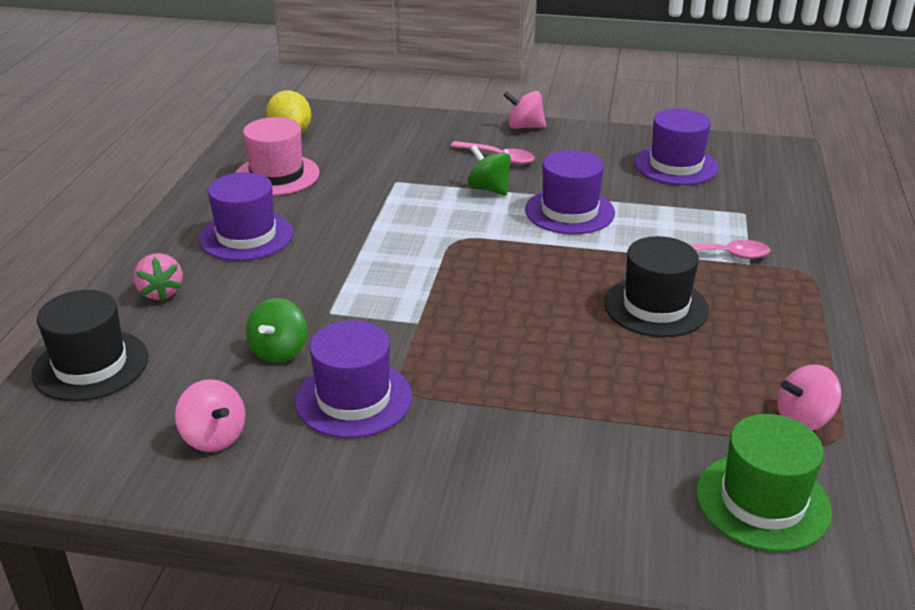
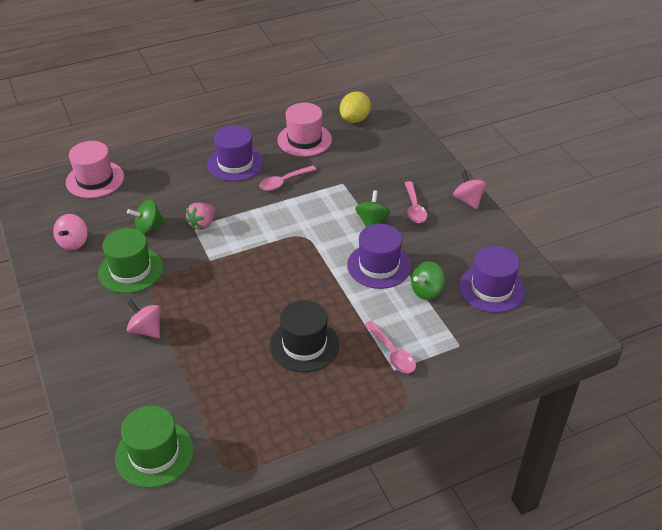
camera: 55 degrees right, 10 degrees up
black hat [31,290,149,401] -> pink hat [66,141,124,198]
pink strawberry [133,253,183,301] -> pink strawberry moved to [185,203,215,230]
purple hat [295,320,412,438] -> green hat [98,228,163,293]
pink spinning top [777,364,841,431] -> pink spinning top moved to [127,300,161,338]
none -> pink spoon [259,165,317,191]
none -> green spinning top [411,261,445,300]

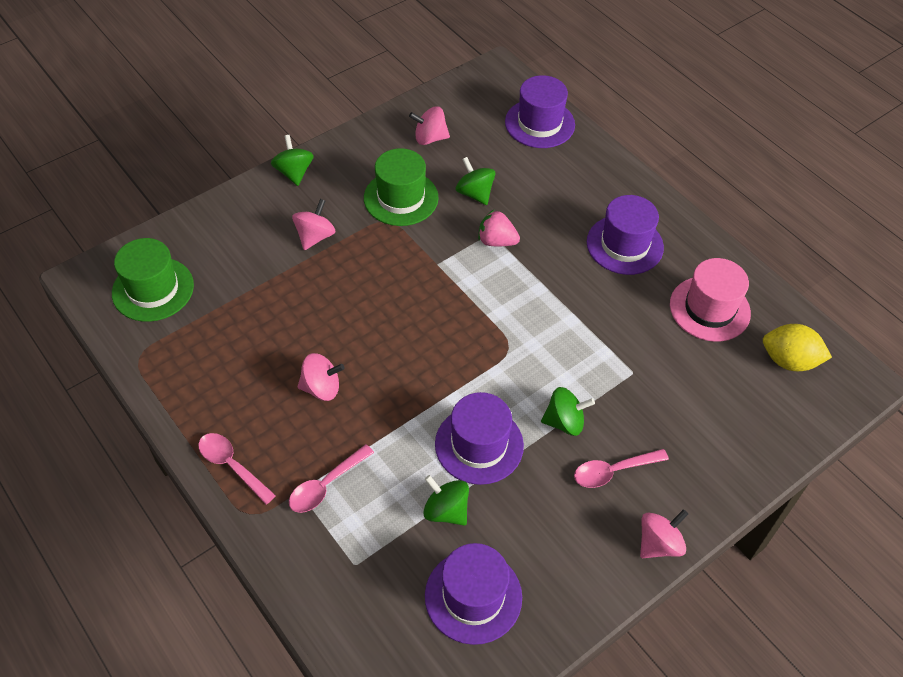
camera: 75 degrees right, 10 degrees up
pink hat [66,141,124,198] -> purple hat [505,75,575,148]
pink spoon [259,165,317,191] -> pink spoon moved to [198,433,276,505]
black hat [270,300,339,372] -> pink spinning top [298,353,345,401]
none -> green spinning top [271,135,314,186]

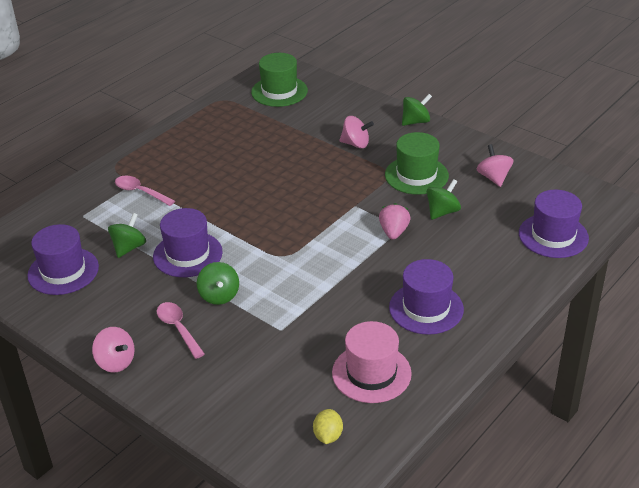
camera: 80 degrees right, 15 degrees down
pink spoon [198,433,276,505] -> none
pink spinning top [298,353,345,401] -> none
yellow lemon [763,324,832,371] -> yellow lemon [313,409,343,444], size x0.64

